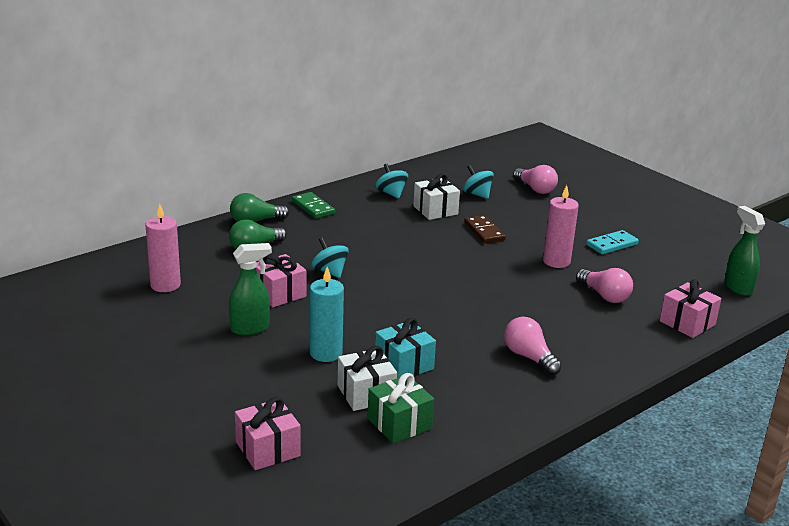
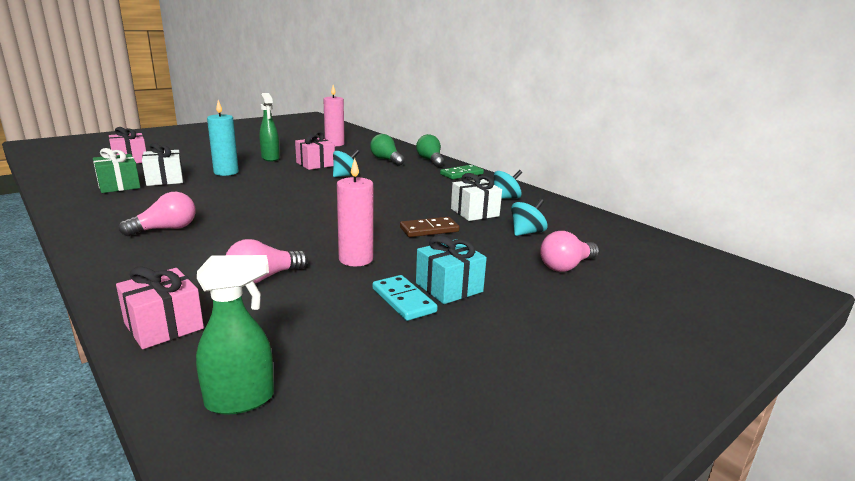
camera: 90 degrees right, 5 degrees down
turquoise gift [375,318,436,378] -> turquoise gift moved to [416,236,487,304]

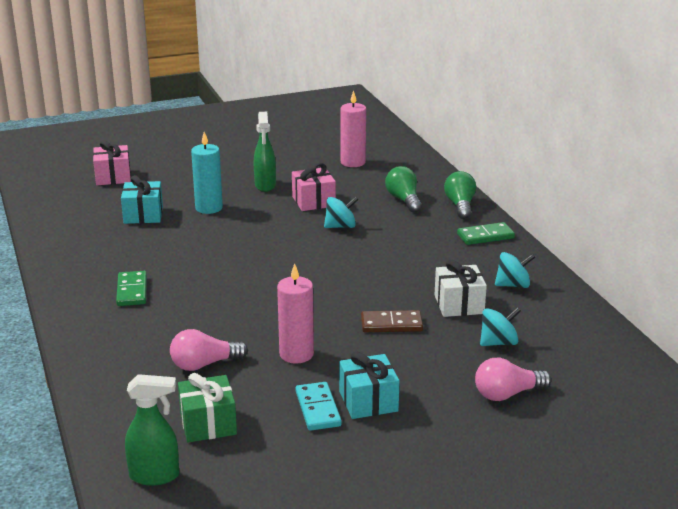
camera: 20 degrees right, 5 degrees up
green gift [93,148,140,193] -> green gift moved to [178,373,237,443]
pink gift [116,267,204,349] -> none
pink light bulb [119,192,196,236] -> green domino [116,271,147,306]
white gift [142,143,183,186] -> turquoise gift [121,175,163,224]

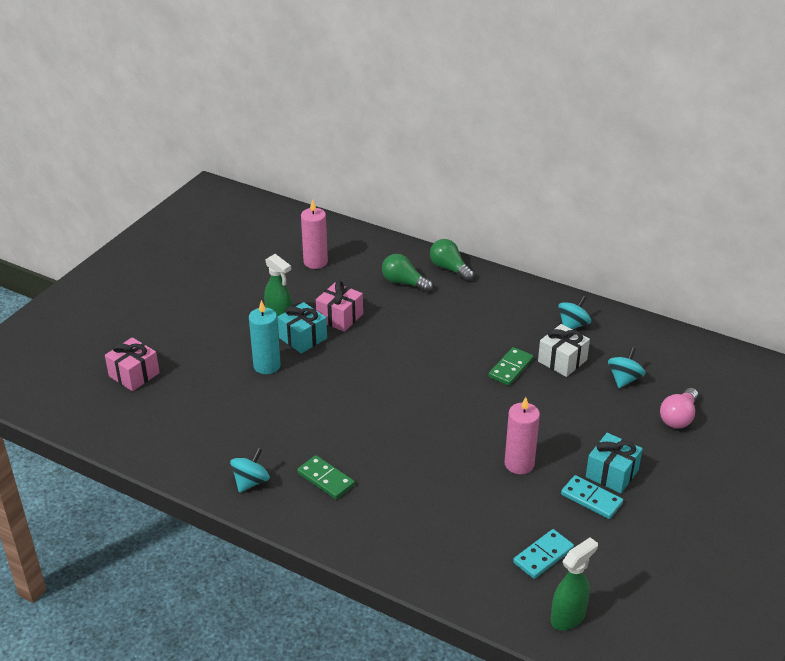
camera: 40 degrees left, 10 degrees up
turquoise gift [121,175,163,224] -> turquoise gift moved to [277,302,327,354]
pink light bulb [170,329,248,371] -> none
green gift [178,373,237,443] -> turquoise domino [513,529,574,579]
turquoise spinning top [324,196,358,228] -> turquoise spinning top moved to [230,448,270,493]
brown domino [361,310,423,332] -> none
green domino [457,222,515,245] -> green domino moved to [488,347,534,386]

